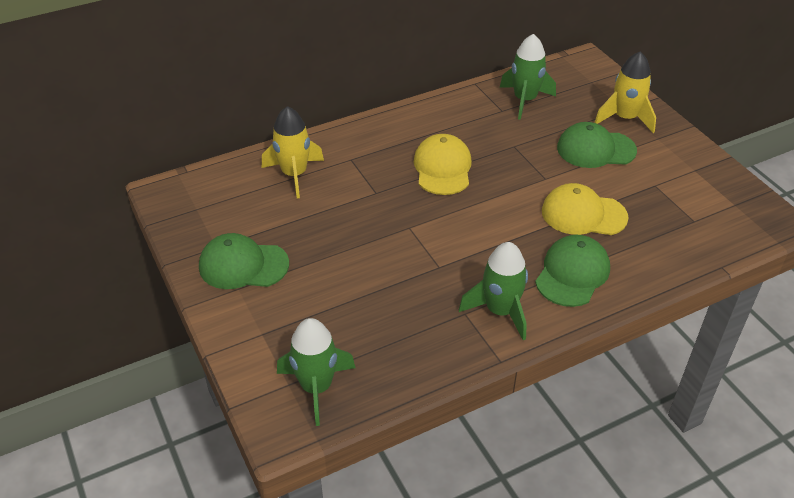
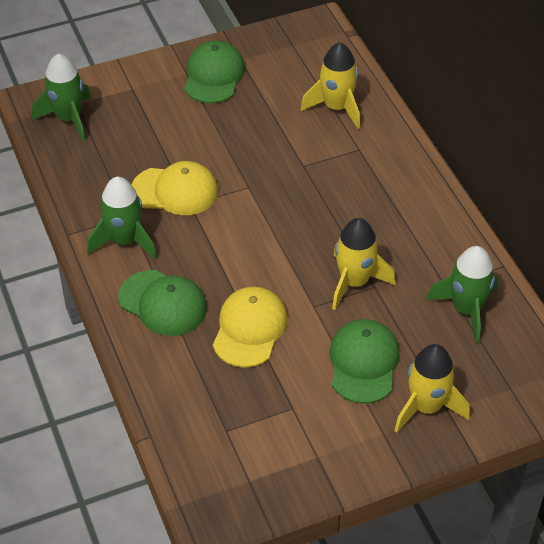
camera: 95 degrees right, 5 degrees up
yellow cap [414,134,472,195] -> yellow cap moved to [132,161,218,215]
none -> yellow rocket [332,218,395,310]

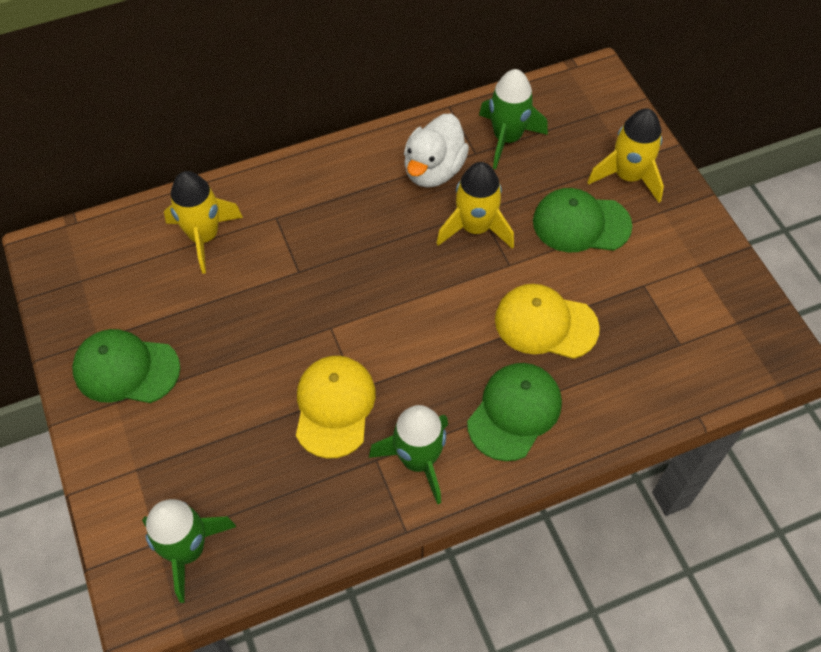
camera: 90 degrees left, 10 degrees up
none -> white duck [404,113,469,188]

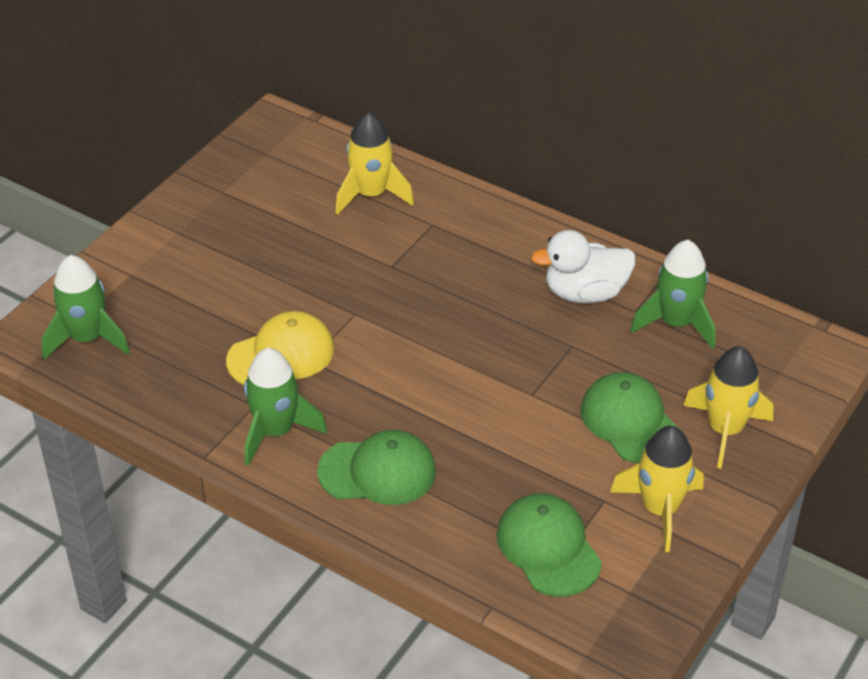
camera: 55 degrees right, 15 degrees down
green cap [72,329,180,403] -> green cap moved to [497,493,602,597]
yellow rocket [437,162,514,249] -> yellow rocket moved to [610,426,703,552]
yellow cap [495,284,600,359] -> none

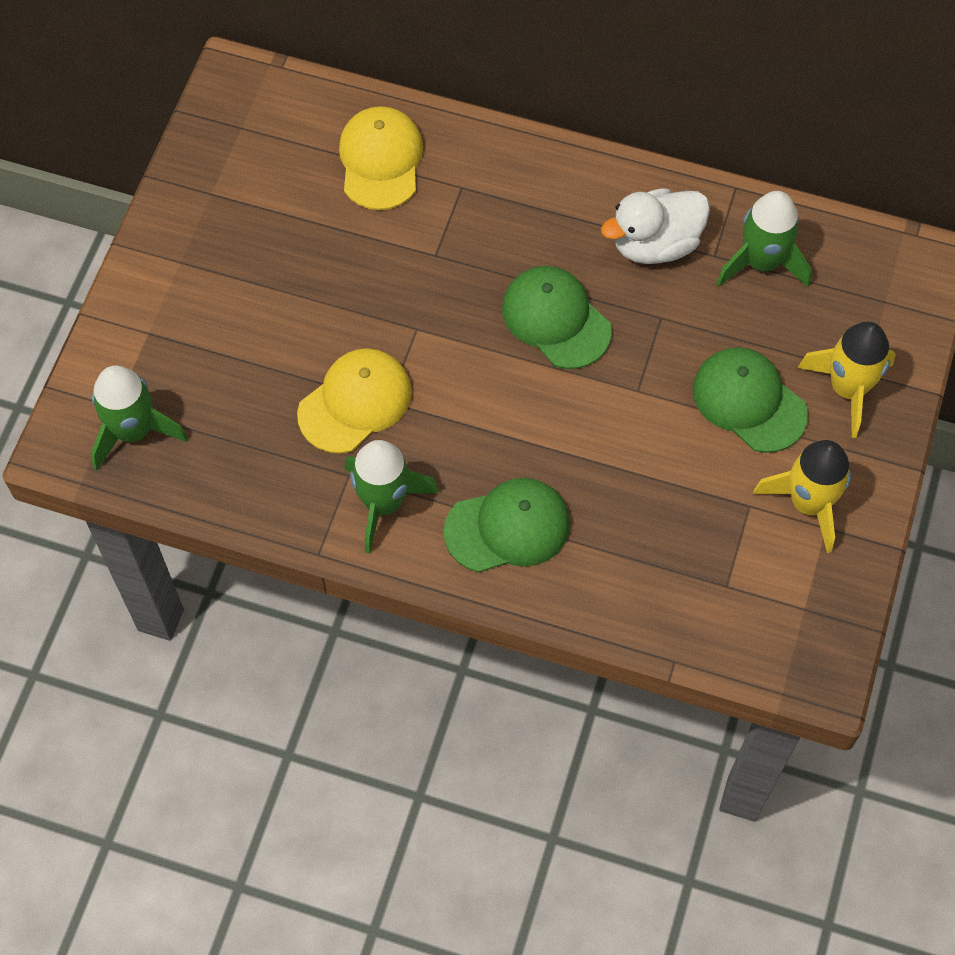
camera: 15 degrees left, 20 degrees up
yellow rocket [335,112,414,215] -> yellow cap [339,106,423,210]
green cap [497,493,602,597] -> green cap moved to [502,266,612,369]

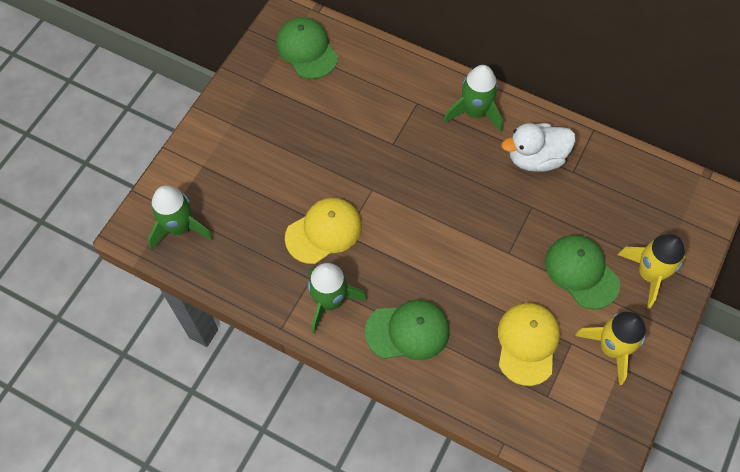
camera: 10 degrees right, 0 degrees up
yellow cap [339,106,423,210] -> yellow cap moved to [498,303,560,386]
green cap [502,266,612,369] -> green cap moved to [276,17,338,79]
green rocket [717,191,811,287] -> green rocket moved to [444,65,503,132]

